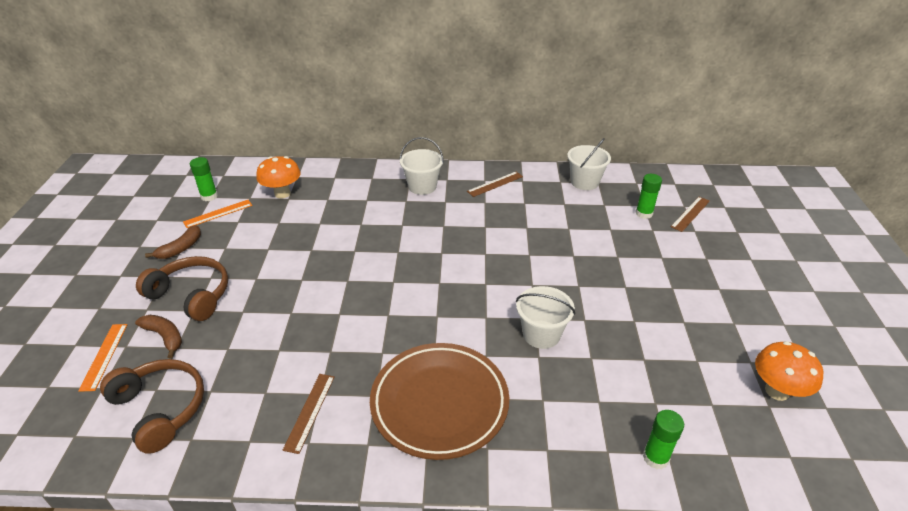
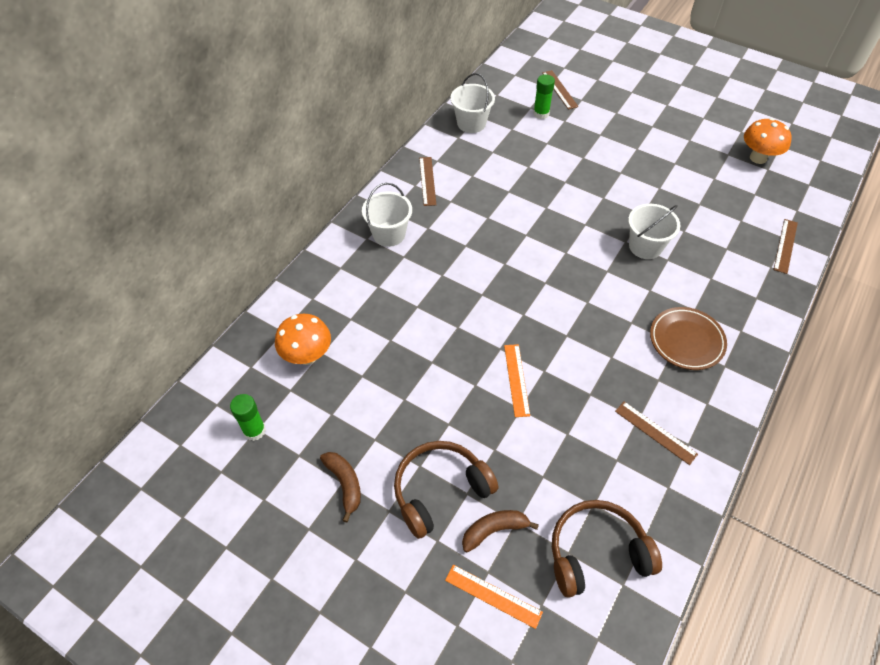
camera: 60 degrees left, 15 degrees up
orange ruler [183,200,252,228] -> orange ruler moved to [504,344,530,417]
brown plate [370,343,509,460] -> brown plate [650,307,727,370], size x0.62
green glue stick [643,410,684,469] -> brown ruler [773,219,798,274]

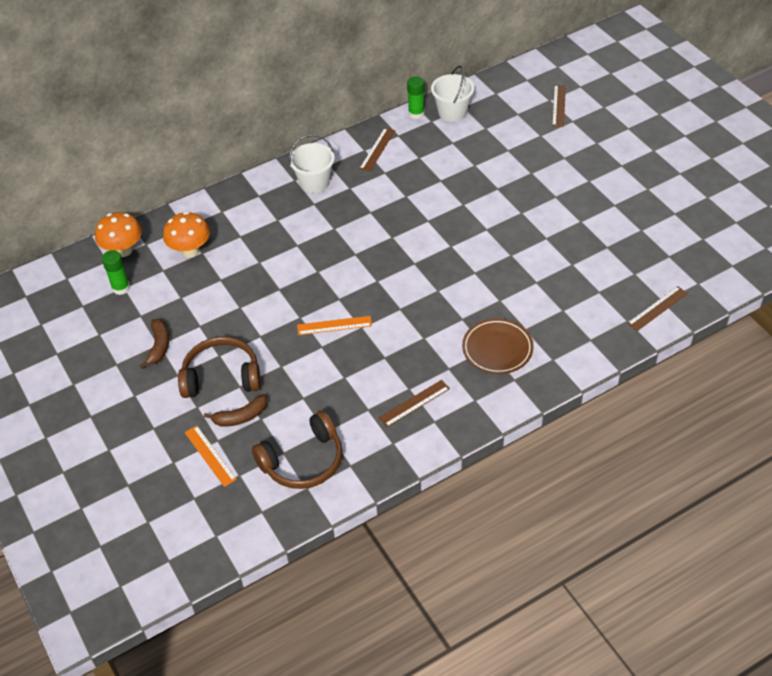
camera: 30 degrees right, 5 degrees down
brown banana [462,510,539,552] -> brown banana turned 150 degrees clockwise [204,394,268,427]
orange ruler [504,344,530,417] -> orange ruler turned 60 degrees clockwise [297,316,372,335]
green glue stick [533,74,555,119] -> green glue stick moved to [407,76,425,119]
brown headphones [552,500,662,598] -> brown headphones turned 135 degrees clockwise [252,411,343,489]
brown ruler [615,401,698,465] -> brown ruler turned 75 degrees clockwise [379,380,450,427]
white bucket [628,204,680,259] -> none
orange mushroom [744,118,792,164] -> orange mushroom moved to [95,212,142,257]

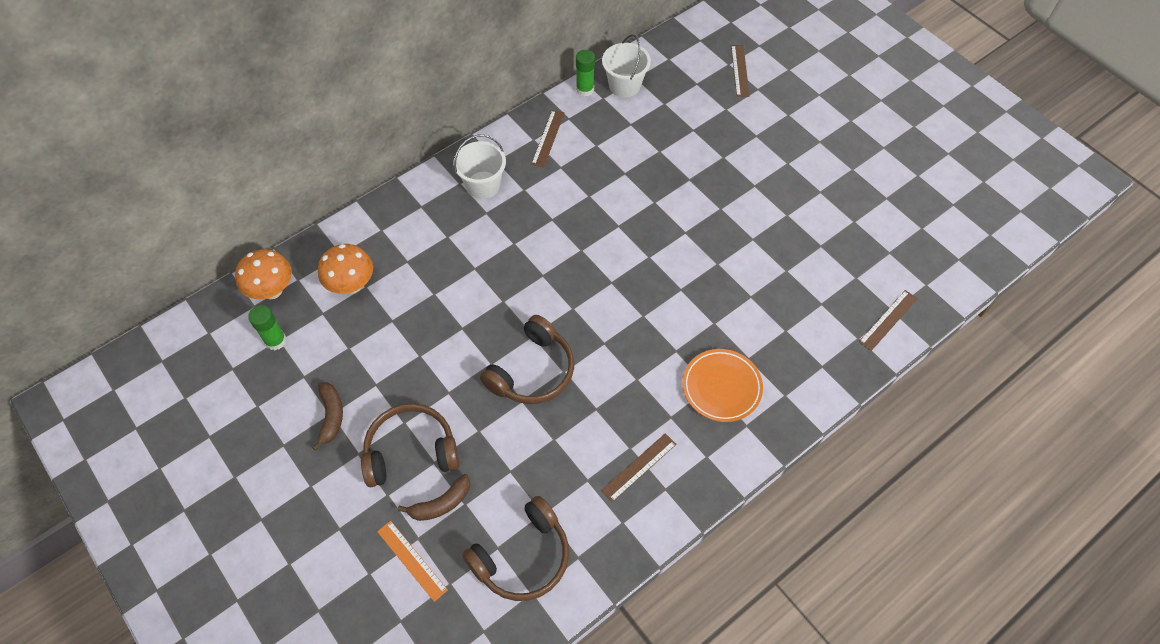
camera: 10 degrees left, 10 degrees up
orange ruler [297,316,372,335] -> brown headphones [480,315,574,404]
brown plate [462,318,534,374] -> orange plate [682,349,763,422]

